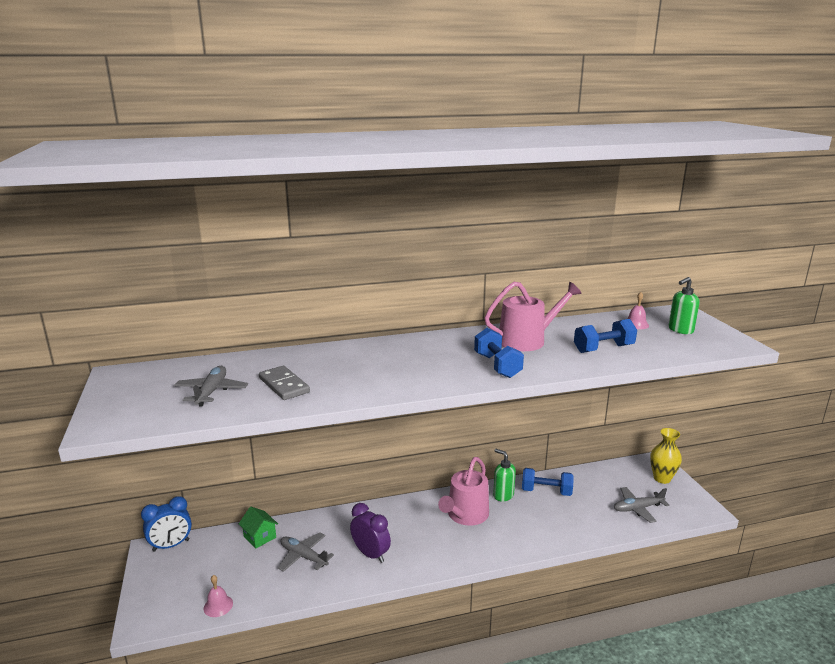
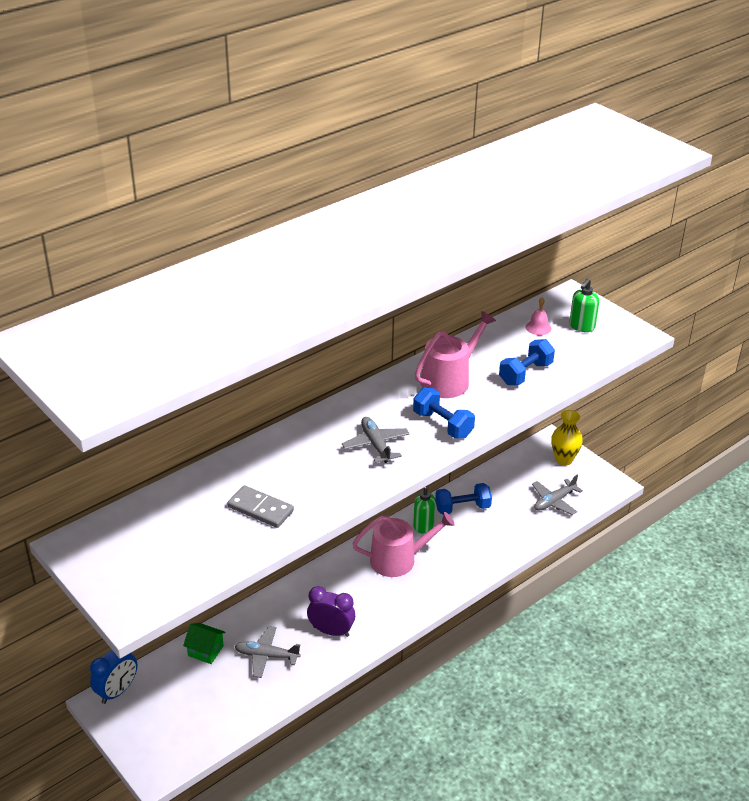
camera: 25 degrees left, 15 degrees up
grey plane [174,366,248,406] -> grey plane moved to [342,417,410,463]
pink bell [204,575,233,617] -> none
pink watering can [438,457,489,526] -> pink watering can turned 105 degrees counterclockwise [352,512,455,577]

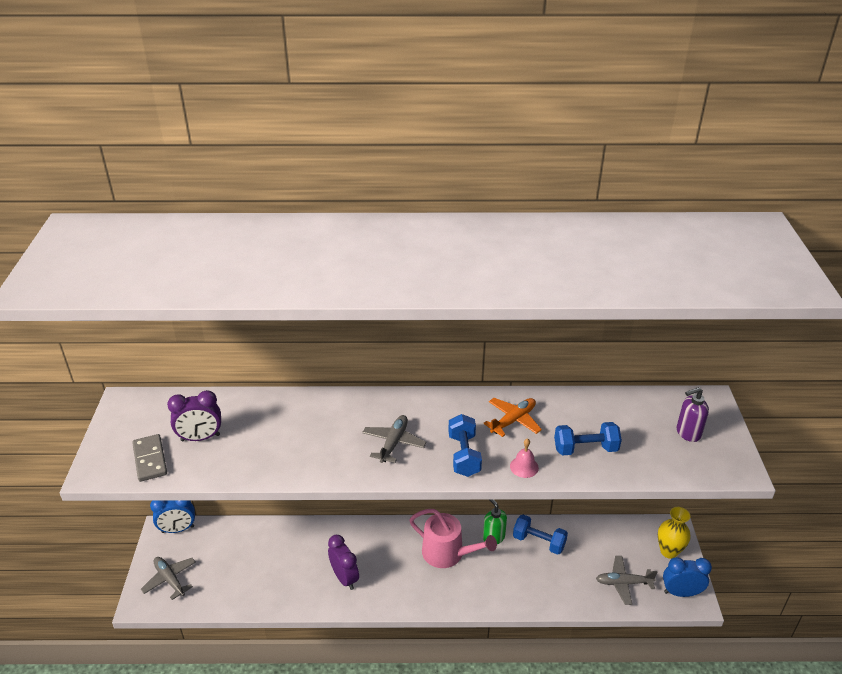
camera: 40 degrees right, 0 degrees up
green house [183,623,226,664] -> none
grey domino [227,485,294,528] -> grey domino moved to [132,434,167,482]
grey plane [234,626,301,678] -> grey plane moved to [141,557,196,600]
pink watering can [415,311,496,398] -> orange plane [483,398,542,437]
pink bell [526,297,551,335] -> pink bell moved to [510,438,539,478]
green soap dispenser [569,278,599,332] -> purple soap dispenser [677,387,709,442]
none -> purple clock [167,390,221,441]
none -> blue clock [663,557,712,597]

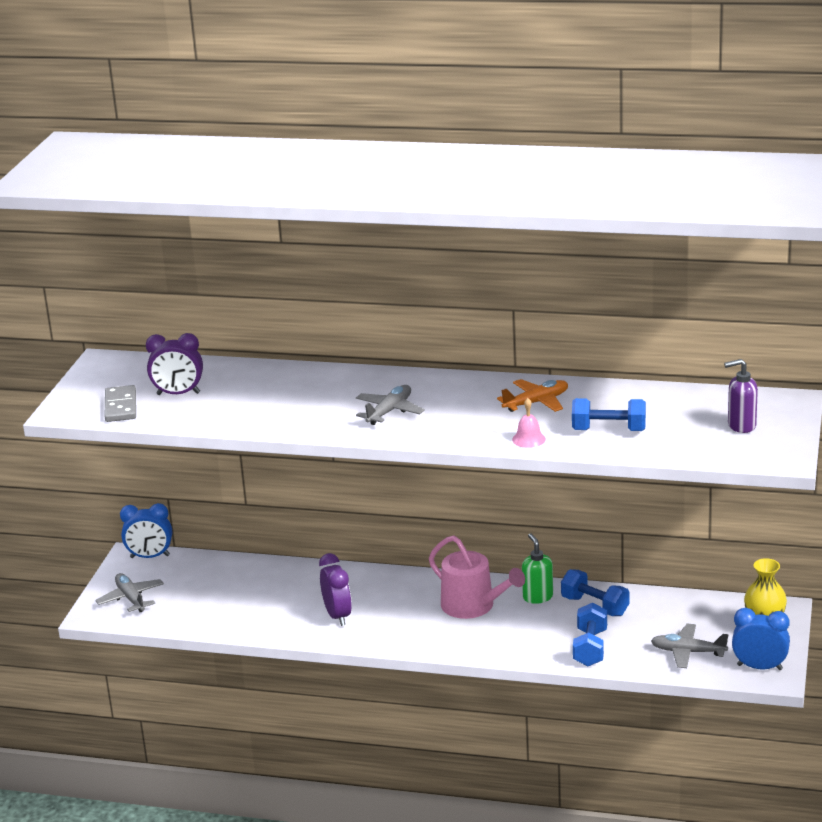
camera: 15 degrees right, 10 degrees down
blue dumbbell [448,414,482,477] -> blue dumbbell moved to [573,603,607,666]

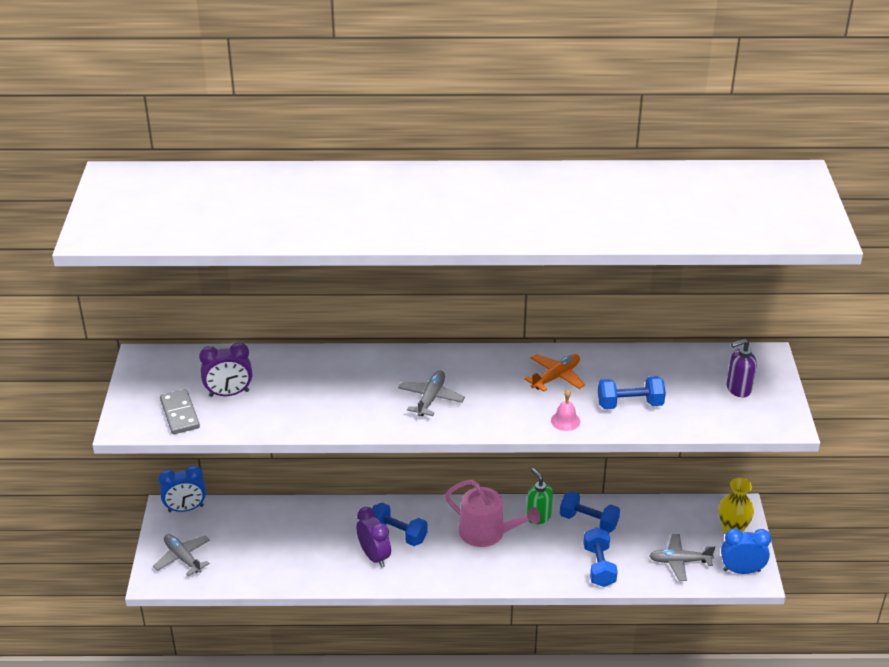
camera: 15 degrees left, 10 degrees up
none -> blue dumbbell [372,503,427,546]

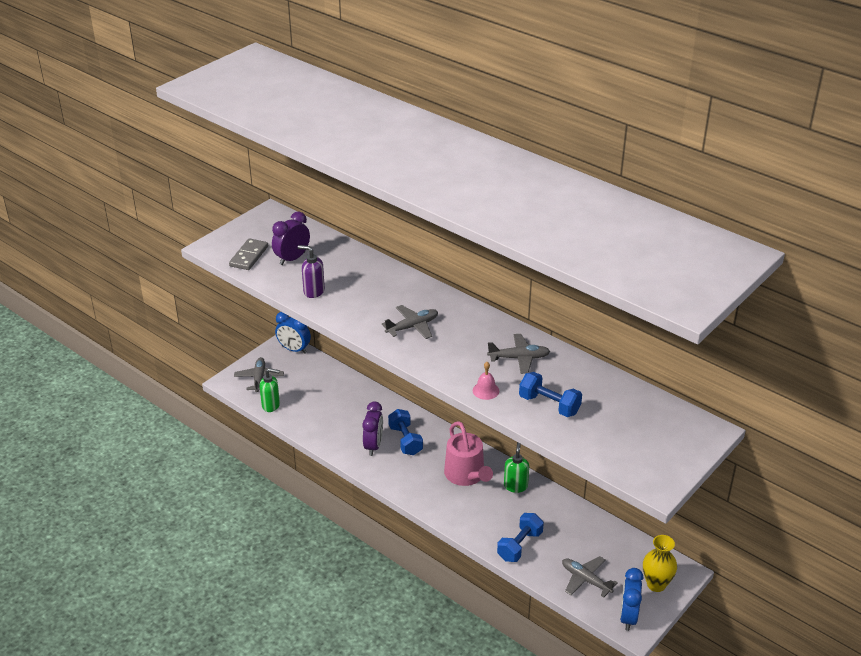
camera: 40 degrees right, 0 degrees up
purple clock [199,342,252,397] -> purple clock turned 105 degrees clockwise [272,211,310,265]
orange plane [524,354,585,392] -> grey plane [487,334,550,374]
blue dumbbell [560,491,620,533] -> none
blue clock [721,529,771,574] -> blue clock turned 120 degrees counterclockwise [620,568,644,631]
purple soap dispenser [727,339,757,397] -> purple soap dispenser moved to [298,245,325,298]
none -> green soap dispenser [259,368,280,412]

